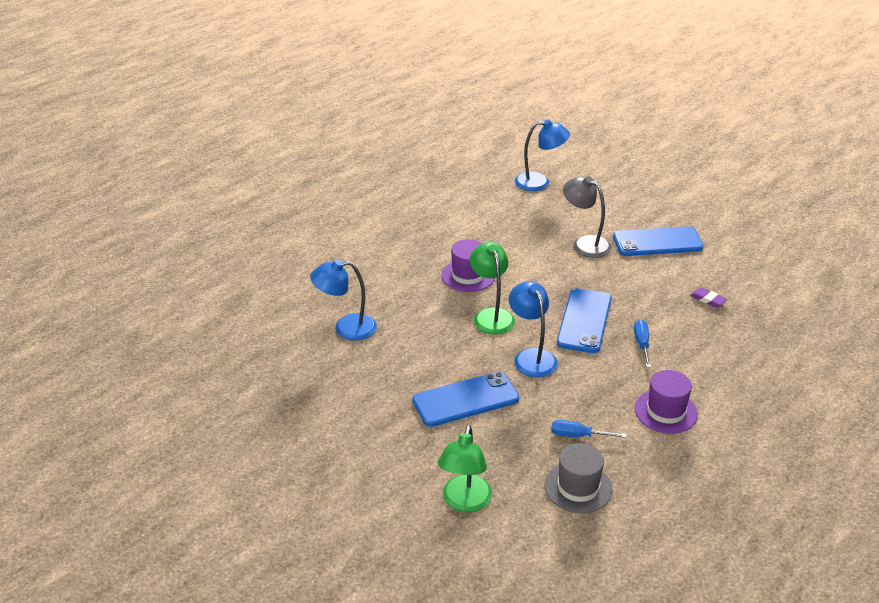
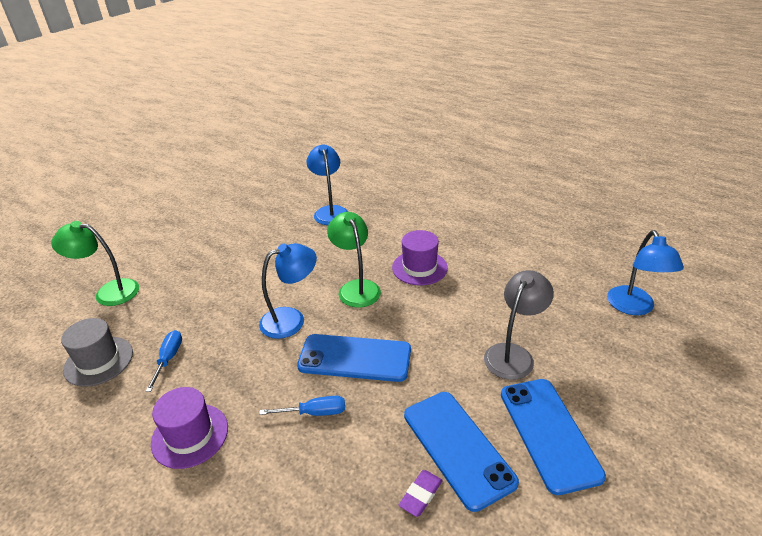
camera: 85 degrees right, 0 degrees up
blue phone [412,372,519,427] -> blue phone moved to [404,392,519,512]
green lamp [470,242,515,334] -> green lamp turned 90 degrees counterclockwise [327,212,381,308]

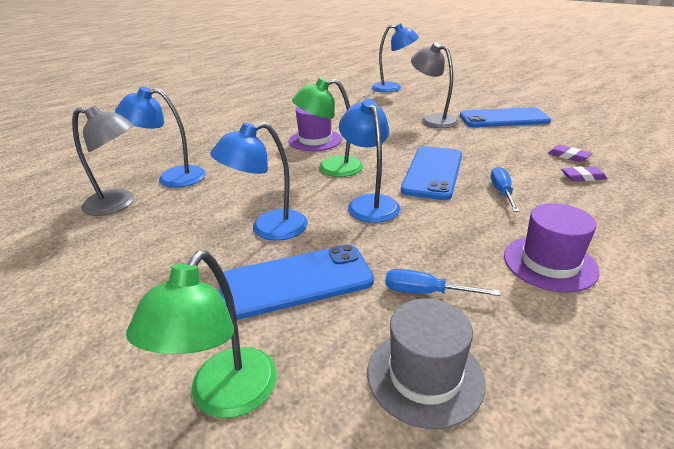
camera: 80 degrees left, 5 degrees down
blue phone [404,392,519,512] -> blue phone moved to [219,244,374,320]
none -> grey lamp [72,106,135,216]
none -> blue lamp [210,122,308,241]
none -> purple eraser [561,166,607,182]

